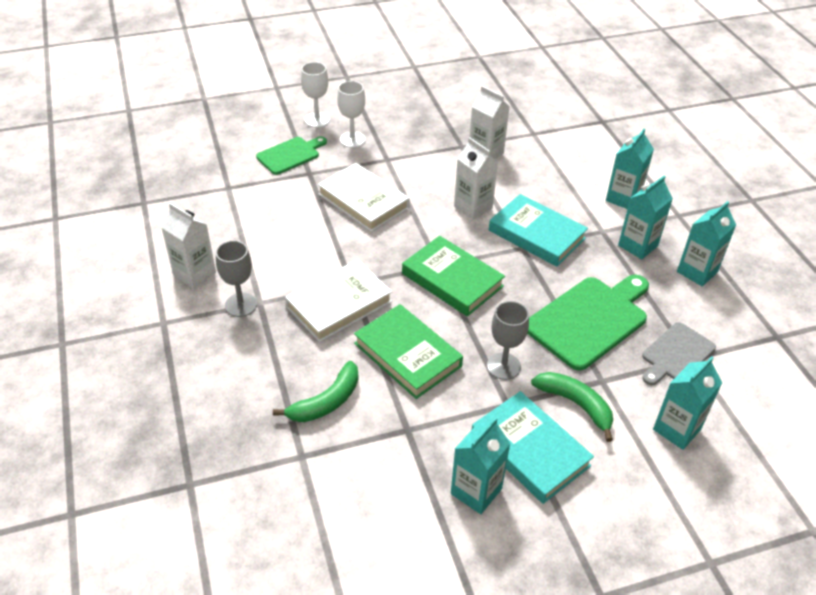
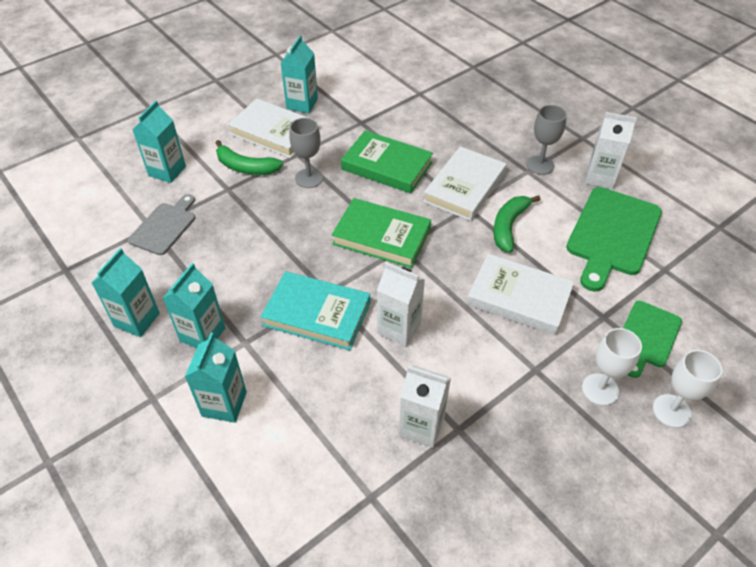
camera: 160 degrees right, 5 degrees up
green banana [273,361,359,422] -> green banana moved to [493,195,541,253]
turquoise book [472,391,594,504] -> white book [228,99,317,158]
green cutting board [527,275,649,371] -> green cutting board moved to [566,187,662,292]

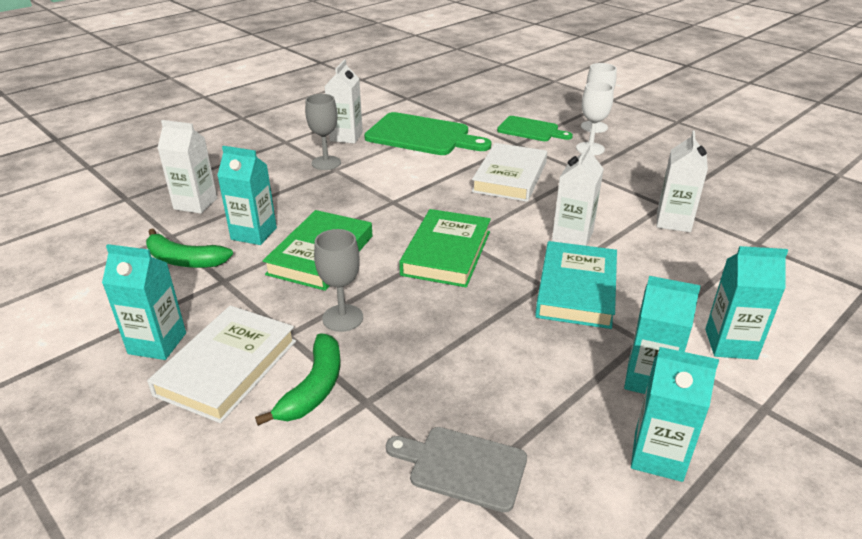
camera: 95 degrees left, 15 degrees down
turquoise carton [133,100,186,183] -> turquoise carton moved to [217,146,277,245]
white book [423,146,507,221] -> none
green banana [493,195,541,253] -> green banana moved to [146,229,233,268]
none -> white carton [157,120,217,214]

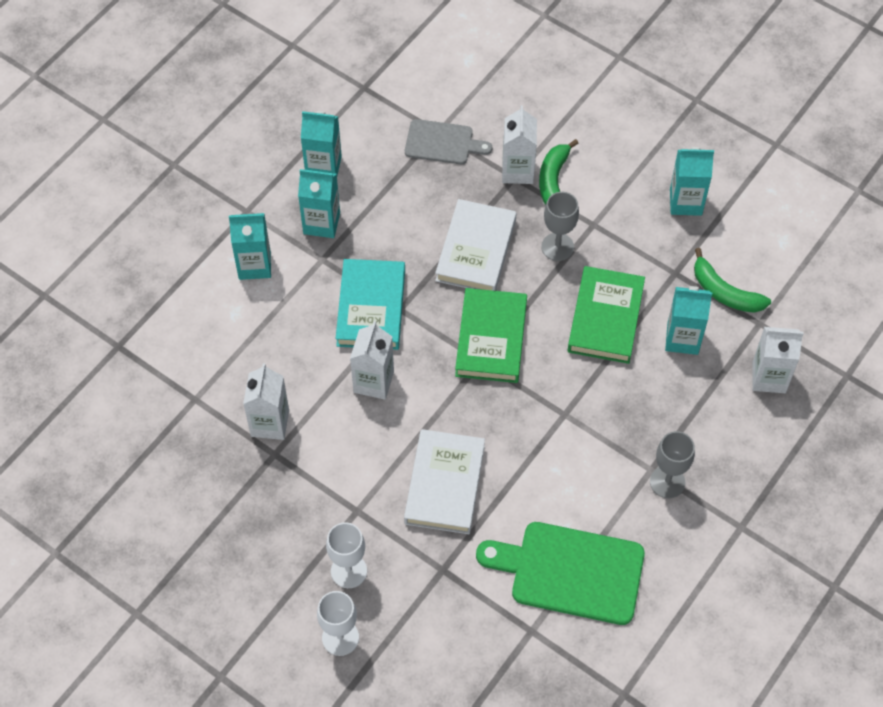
camera: 170 degrees right, 25 degrees up
green banana [146,229,233,268] -> green banana turned 150 degrees counterclockwise [694,248,771,313]
white book [147,306,296,423] -> white book moved to [435,199,517,291]
white carton [324,59,363,144] -> white carton moved to [502,105,537,184]
green cutting board [497,116,573,141] -> none

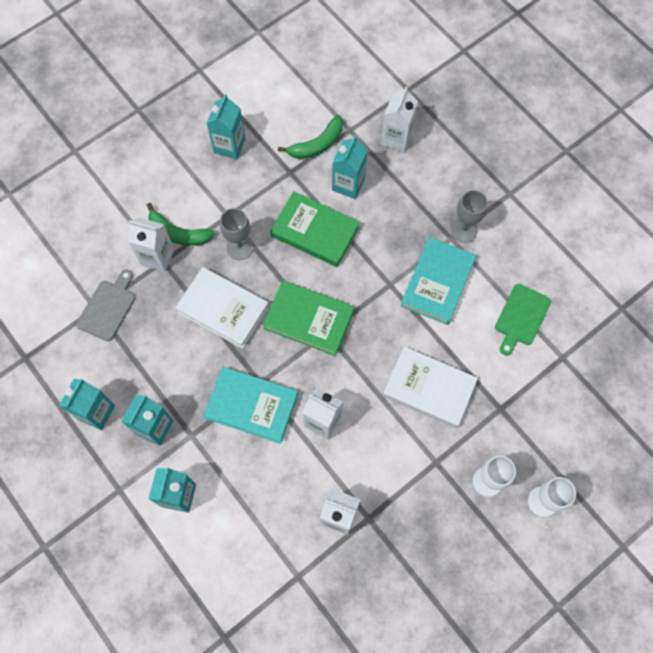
camera: 75 degrees left, 10 degrees up
green cutting board [476,522,645,625] -> green cutting board [495,284,551,356], size x0.60
none -> turquoise book [401,237,476,325]

